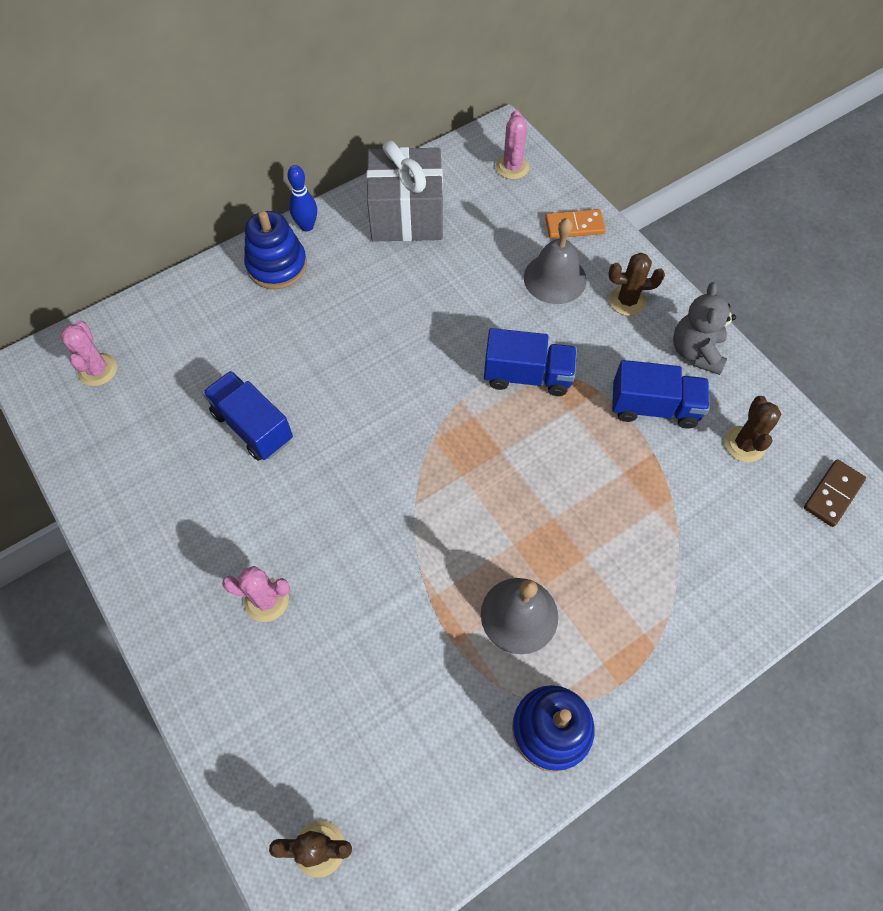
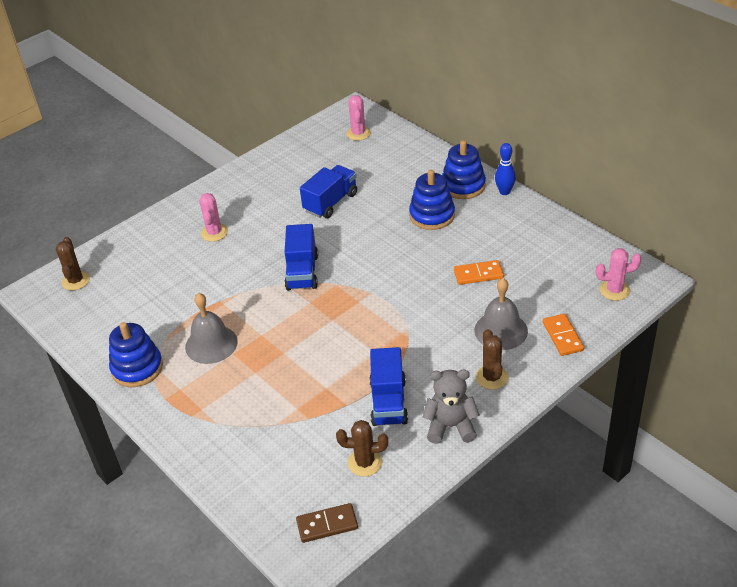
camera: 85 degrees right, 20 degrees down
pink cactus [60,321,117,386] -> pink cactus turned 75 degrees counterclockwise [346,95,371,141]
grey gift [366,140,443,242] -> none
blue truck [484,328,577,396] -> blue truck moved to [284,224,318,290]
brown domino [804,459,866,527] -> brown domino turned 45 degrees counterclockwise [296,503,358,543]
none -> blue stacking toy [409,170,455,230]
none -> orange domino [454,260,504,285]

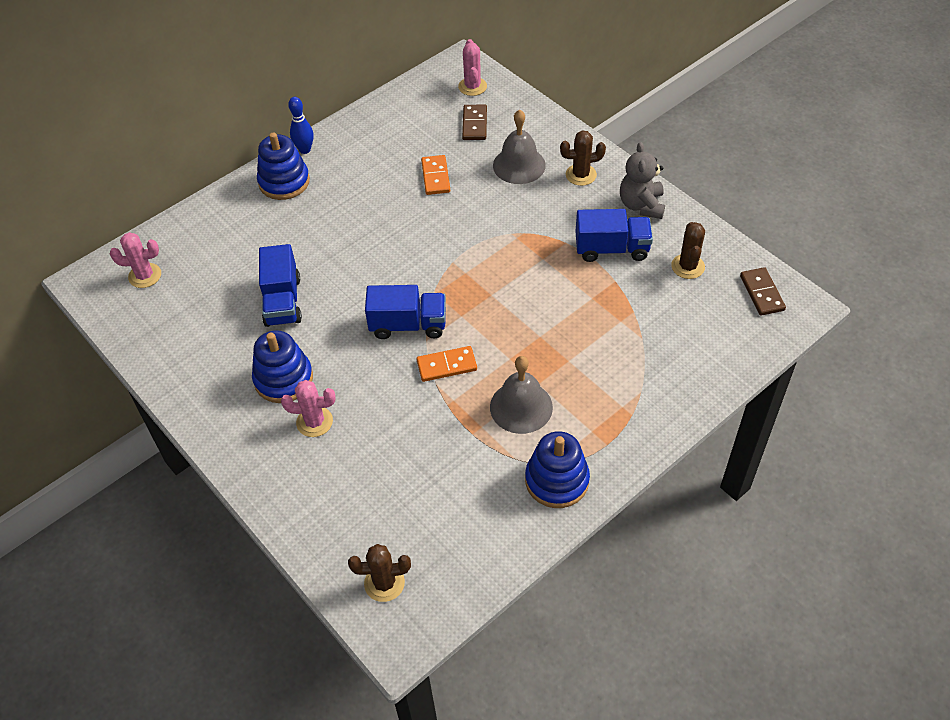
camera: 90 degrees left, 10 degrees up
blue truck [300,165,357,218] -> blue truck turned 135 degrees counterclockwise [259,244,302,327]
blue stacking toy [409,170,455,230] -> blue stacking toy moved to [252,330,313,403]
orange domino [543,314,584,356] -> orange domino moved to [417,346,477,382]
none -> brown domino [462,105,487,140]

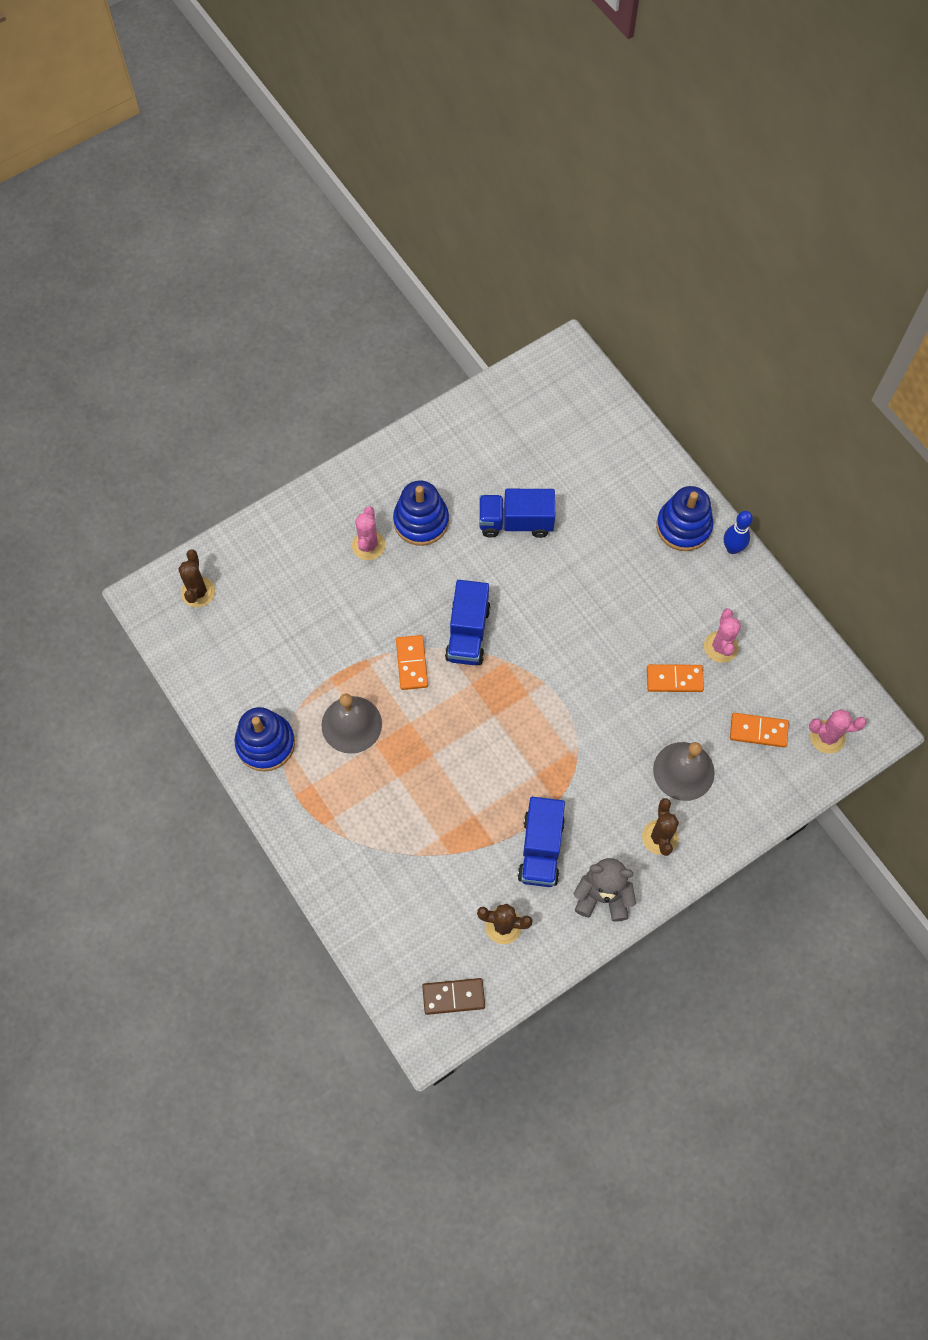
camera: 95 degrees right, 15 degrees up
pink cactus [110,232,161,288] -> pink cactus moved to [704,609,741,663]
brown domino [462,105,487,140] -> orange domino [730,713,789,748]

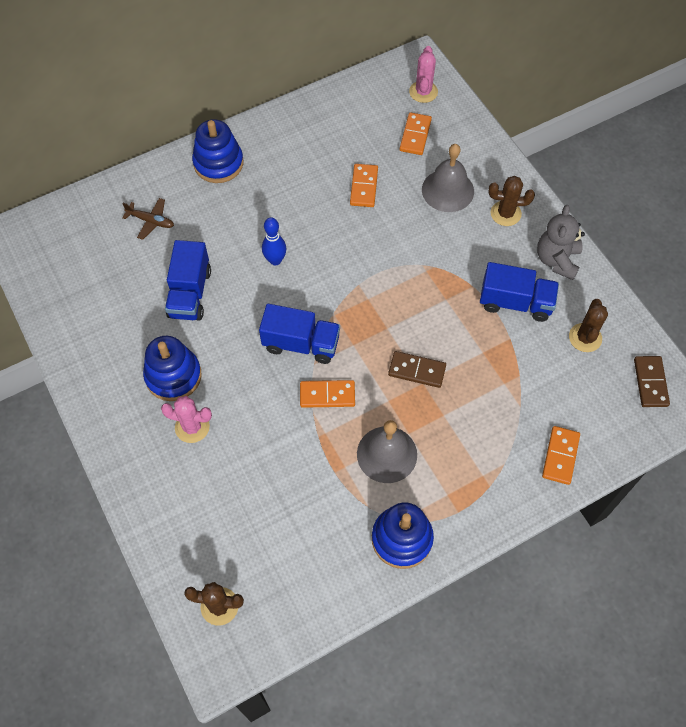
camera: 85 degrees left, 5 degrees down
pink cactus [704,609,741,663] -> none
blue bowling pin [724,511,753,554] -> blue bowling pin moved to [262,217,287,265]
none -> brown plane [122,198,174,240]
none -> brown domino [388,351,446,388]
none -> orange domino [542,426,580,485]

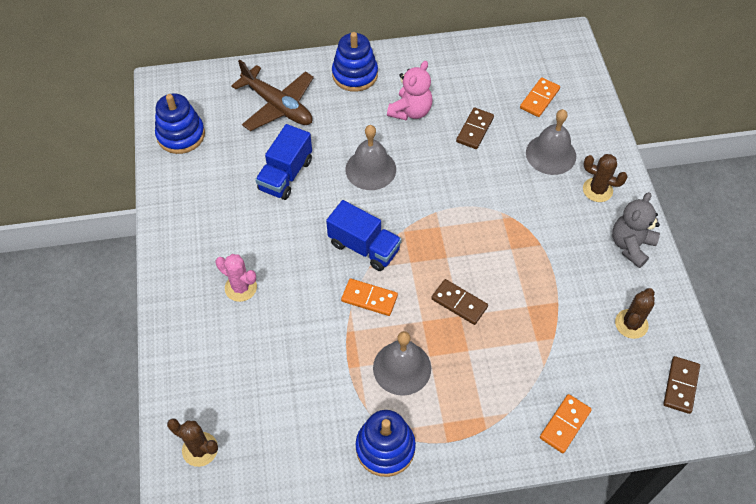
camera: 20 degrees right, 5 degrees down
brown plane [122,198,174,240] -> brown plane [231,60,314,131], size x1.97
blue stacking toy [143,336,202,401] -> blue stacking toy moved to [155,93,205,154]
blue bowling pin [262,217,287,265] -> grey bell [346,125,396,190]
orange domino [350,164,378,207] -> brown domino [456,108,494,149]
pink cactus [409,46,438,103] -> none
blue truck [480,262,559,322] -> none
none -> pink teddy bear [387,61,433,120]

